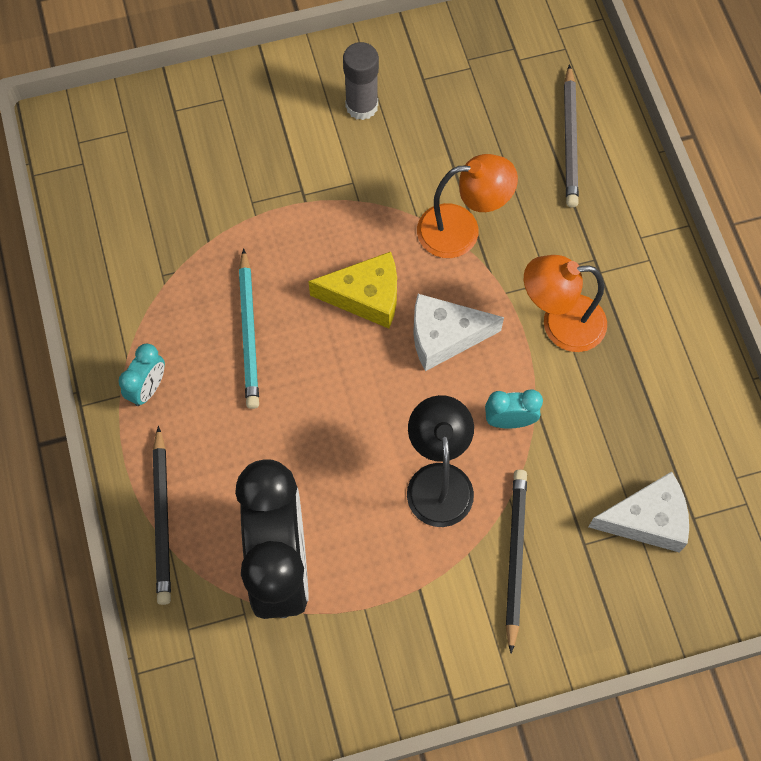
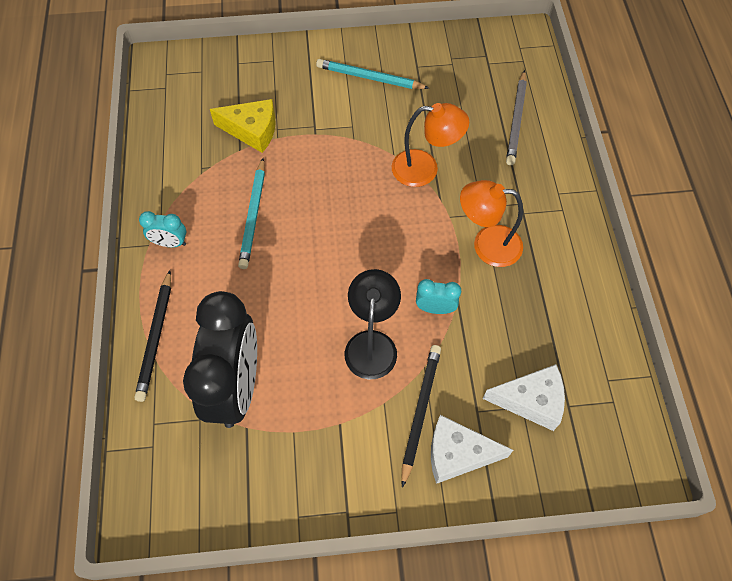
camera: 10 degrees right, 5 degrees down
turquoise clock [118,344,165,406] -> turquoise clock turned 60 degrees clockwise [139,211,186,247]
yellow cheese [308,252,397,329] -> yellow cheese moved to [210,99,276,153]
grey glue stick [343,42,379,120] -> turquoise pencil [316,59,429,89]
white cheese [413,294,504,371] -> white cheese moved to [431,415,513,484]

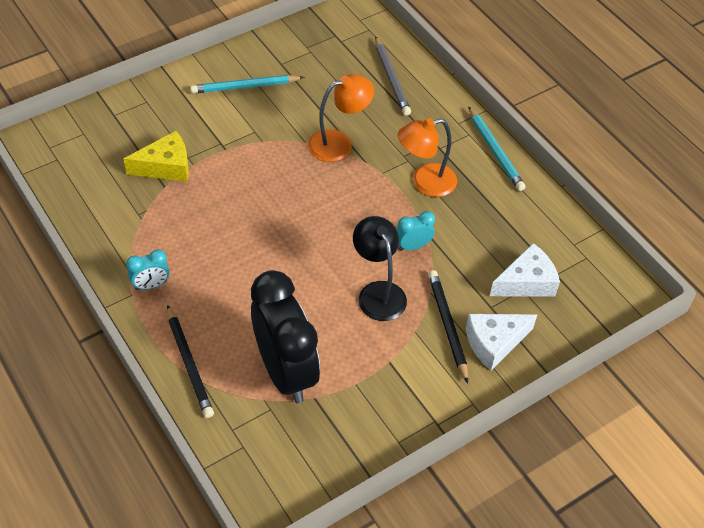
camera: 30 degrees left, 10 degrees down
turquoise pencil [238,158,265,269] -> turquoise pencil moved to [468,106,526,191]

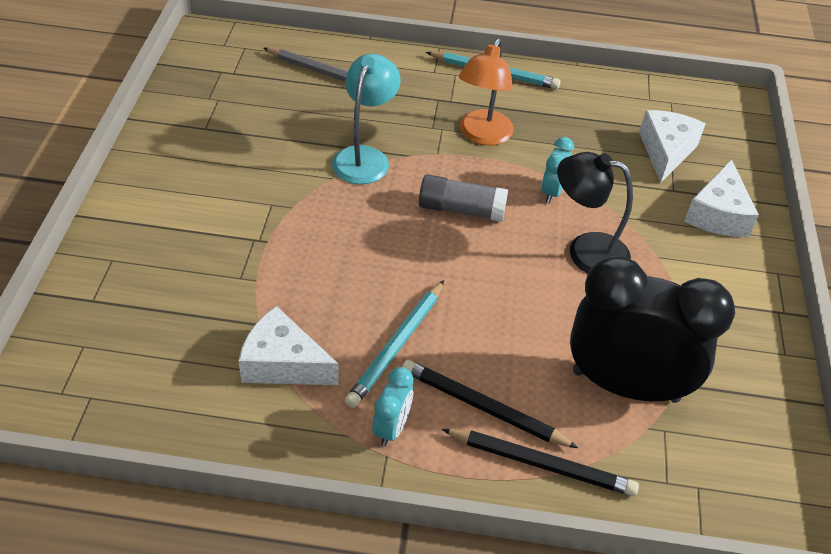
camera: 50 degrees left, 5 degrees down
yellow cheese [123,131,189,182] -> none
turquoise pencil [190,75,304,93] -> turquoise pencil moved to [345,280,444,408]
orange lamp [308,74,374,162] -> turquoise lamp [332,53,400,184]
black pencil [428,270,468,383] -> black pencil moved to [402,360,578,448]
none -> white cheese [238,306,339,385]
none -> grey glue stick [419,174,508,222]

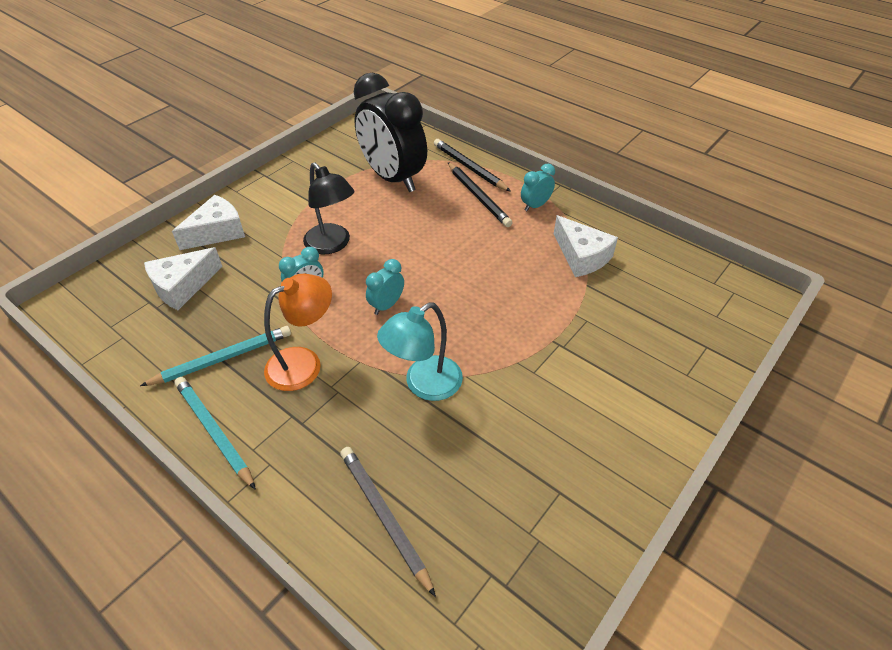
camera: 145 degrees left, 0 degrees up
turquoise pencil [345,280,444,408] -> turquoise pencil moved to [140,326,291,386]
grey glue stick [419,174,508,222] -> turquoise clock [366,259,404,315]

